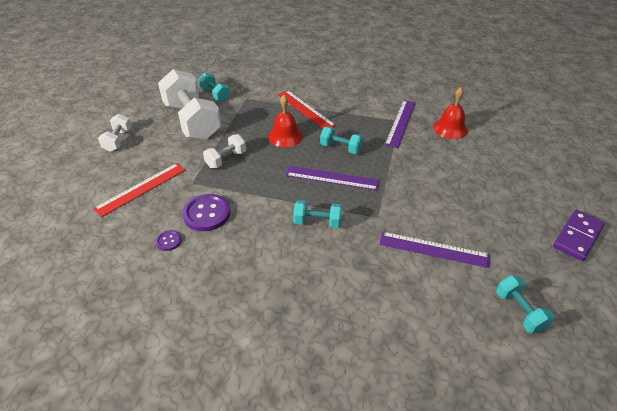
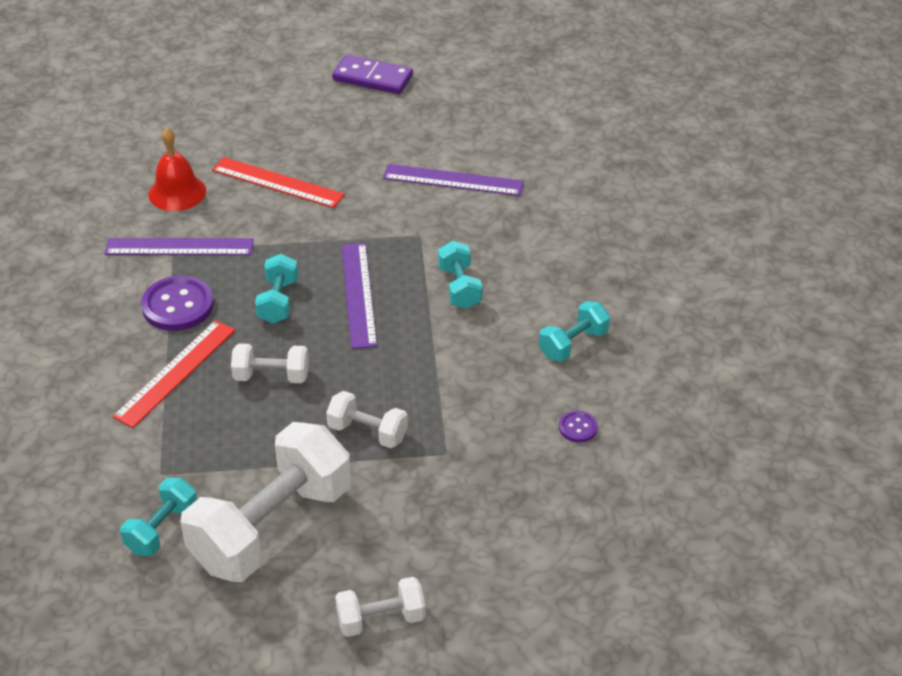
camera: 110 degrees left, 0 degrees up
red ruler [94,163,185,217] -> red ruler moved to [212,157,345,208]
purple button [182,194,231,231] -> purple button moved to [141,276,214,331]
red bell [268,95,303,147] -> white dumbbell [231,343,309,383]
purple ruler [379,232,490,268] -> purple ruler turned 75 degrees counterclockwise [383,164,524,196]
turquoise dumbbell [496,275,555,333] -> turquoise dumbbell moved to [539,301,610,362]

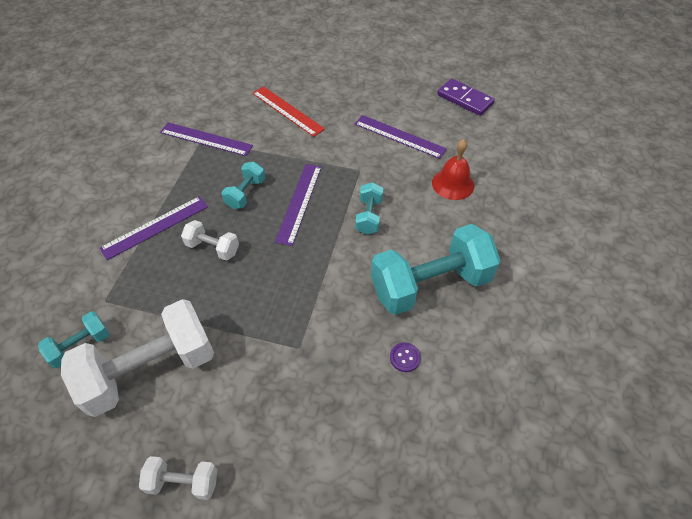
camera: 20 degrees right, 10 degrees up
red ruler [112,320,235,428] -> purple ruler [99,196,208,260]
purple button [141,276,214,331] -> none
red bell [148,127,206,211] -> red bell moved to [432,139,474,200]
white dumbbell [326,391,408,448] -> none
purple domino [332,55,413,94] -> purple domino moved to [437,78,495,116]
turquoise dumbbell [539,301,610,362] -> turquoise dumbbell [371,224,501,315], size x2.10

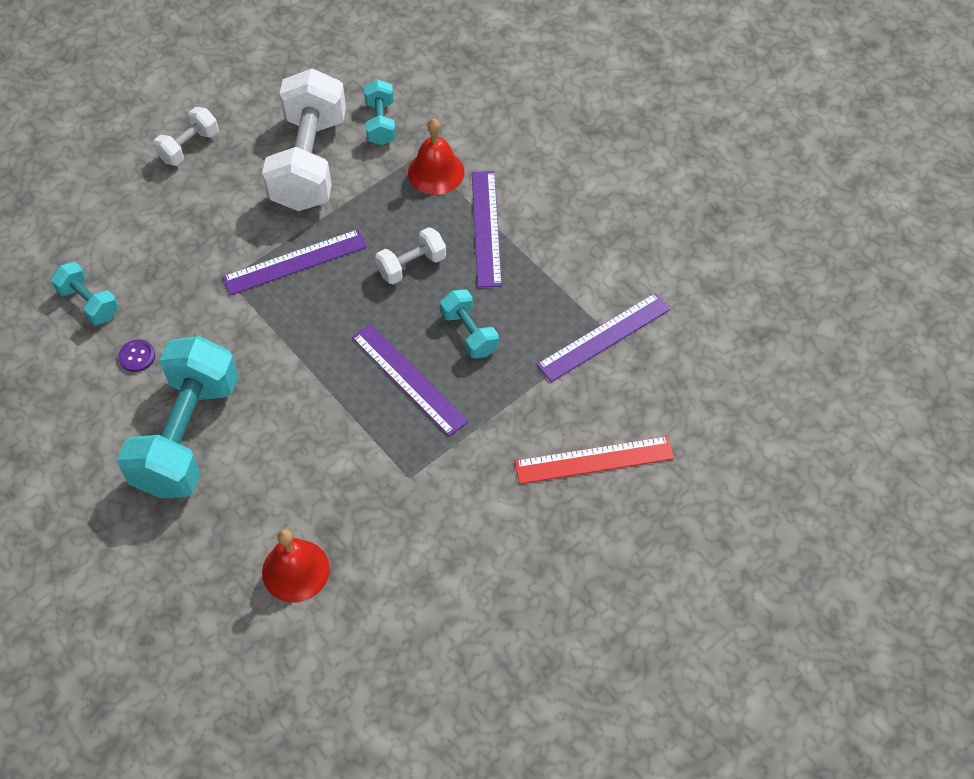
camera: 125 degrees right, 5 degrees up
purple ruler [355,115,447,159] -> purple ruler moved to [223,229,367,295]
turquoise dumbbell [355,182,383,235] -> turquoise dumbbell moved to [51,262,119,325]
purple domino [437,78,495,116] -> none
none -> red bell [408,118,465,195]

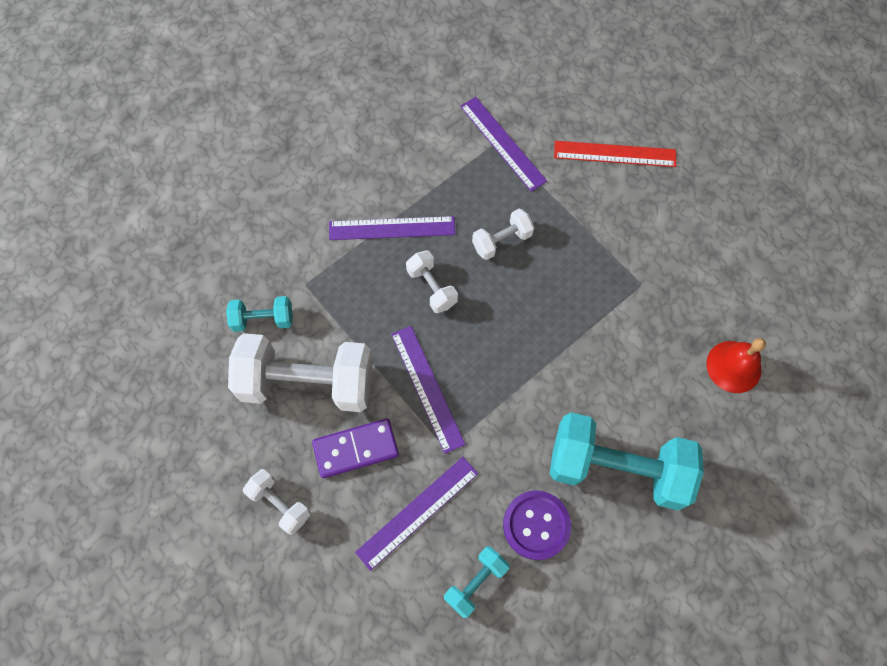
camera: 90 degrees left, 10 degrees up
purple button [118,340,155,372] -> purple button [503,490,571,560], size x1.98
purple ruler [352,324,469,436] -> purple ruler moved to [355,457,478,571]
red bell [408,118,465,195] -> none
turquoise dumbbell [440,289,499,359] -> white dumbbell [472,209,534,260]
red ruler [514,436,674,484] -> red ruler turned 75 degrees counterclockwise [554,141,676,167]
none -> purple domino [312,419,399,478]

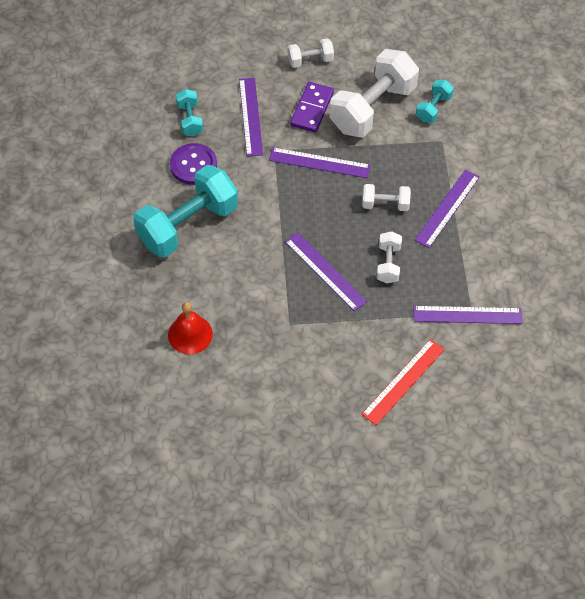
camera: 125 degrees right, 10 degrees down
none -> purple ruler [285,232,367,311]

